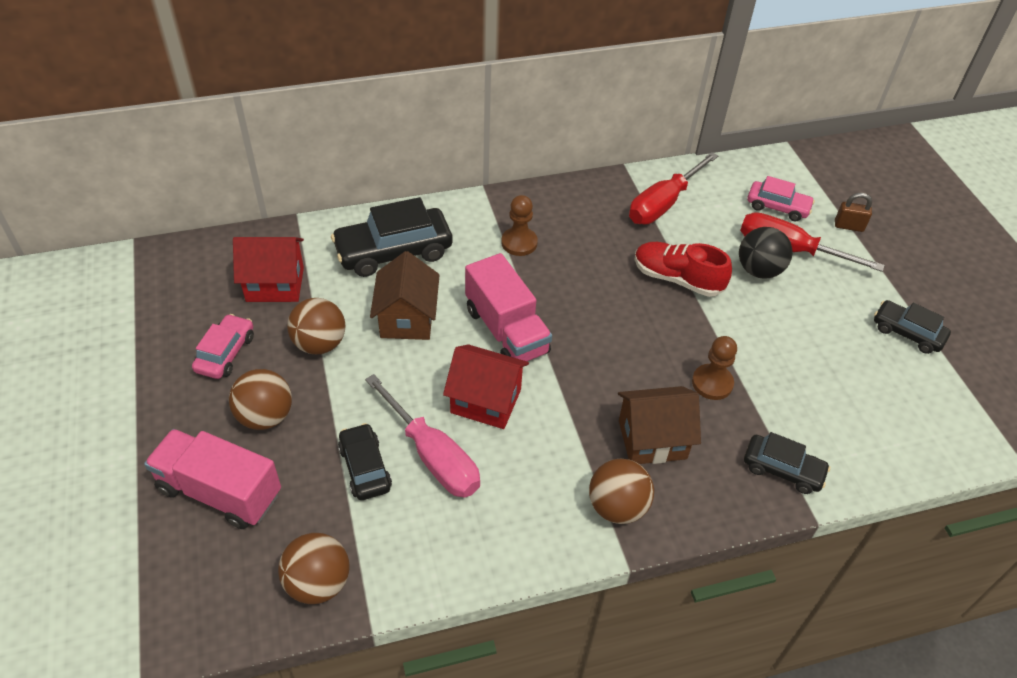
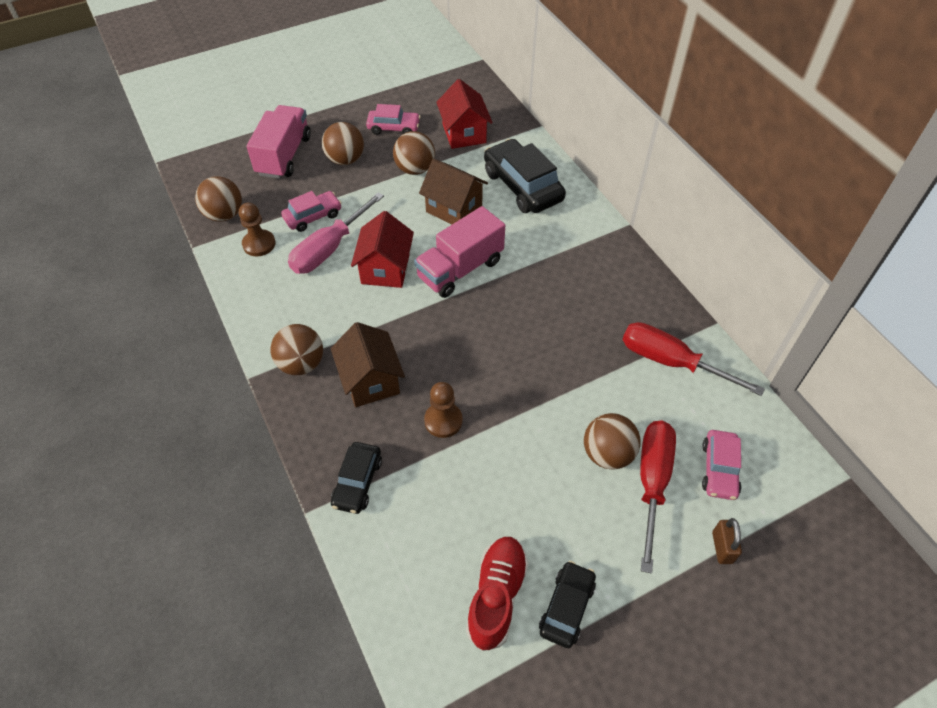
camera: 80 degrees right, 5 degrees up
black car [338,423,392,500] -> pink car [281,191,342,232]
brown house [370,251,440,340] -> brown house turned 45 degrees clockwise [419,159,488,224]
brown pawn [501,195,538,256] -> brown pawn moved to [239,203,276,257]
red shoe [635,242,732,297] -> red shoe moved to [466,537,529,651]
black ball [739,227,793,279] -> brown ball [584,413,640,470]

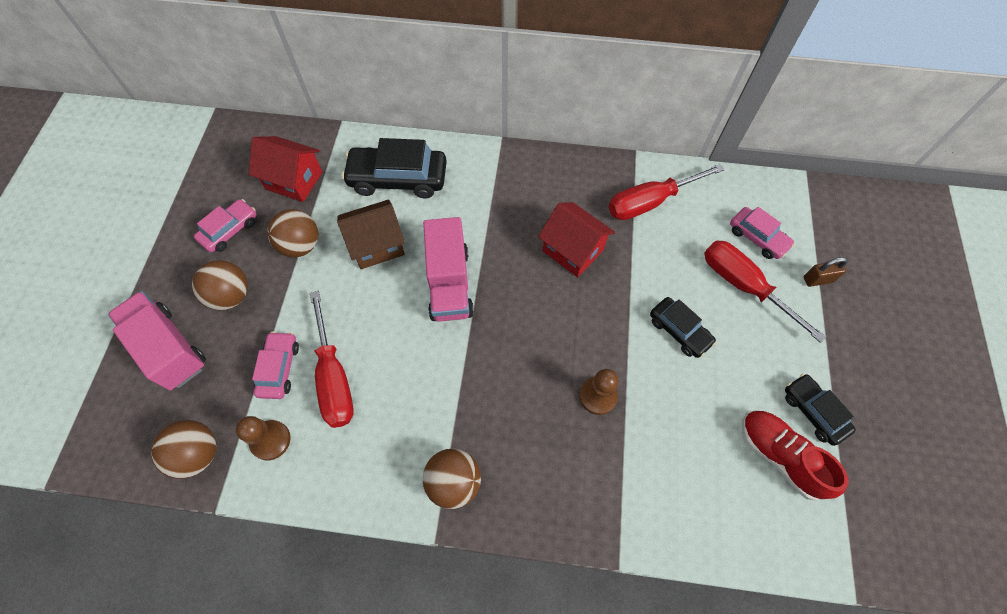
camera: 55 degrees left, 10 degrees up
pink screwdriver [288,192,384,274] -> red screwdriver [310,291,354,428]
brown house [331,322,405,407] -> none
black car [331,442,382,514] -> black car moved to [650,297,716,358]
red house [351,211,414,288] -> red house moved to [538,202,615,277]
brown ball [584,413,640,470] -> none
brown padlock [712,518,742,564] -> brown padlock turned 45 degrees counterclockwise [804,257,848,287]

